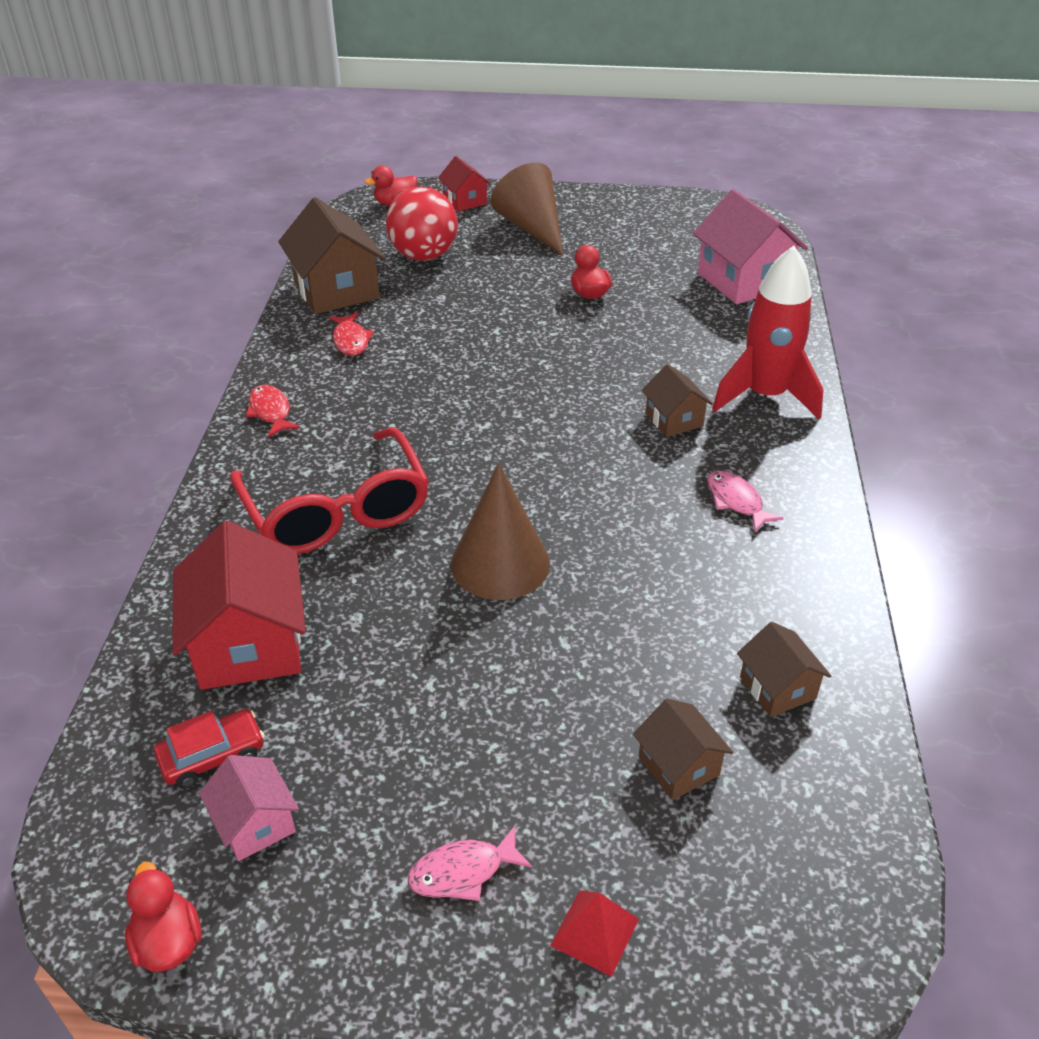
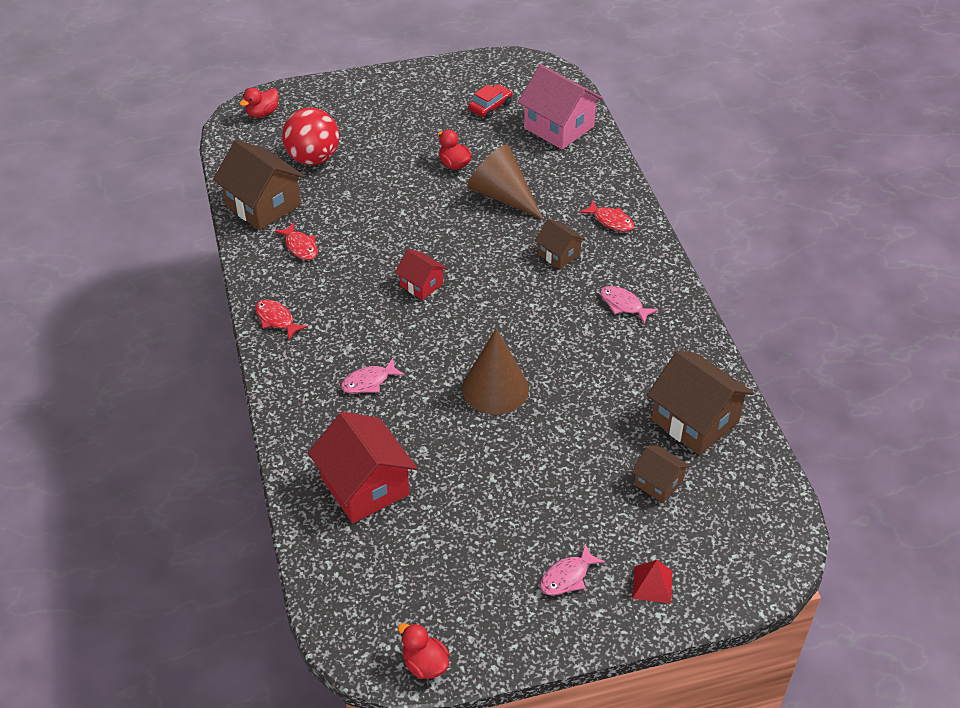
camera: 20 degrees left, 5 degrees up
red car [154,709,264,788] -> red car moved to [468,84,512,119]
pink house [199,755,299,861] -> none
red glasses [230,427,429,554] -> pink fish [341,358,405,394]
red house [438,156,491,211] -> red house moved to [395,249,447,300]
brown cone [491,163,563,256] -> brown cone moved to [467,145,543,219]
red rocket [712,246,824,419] -> red fish [580,200,634,232]
brown house [737,622,831,717] -> brown house [647,350,754,455], size x1.84

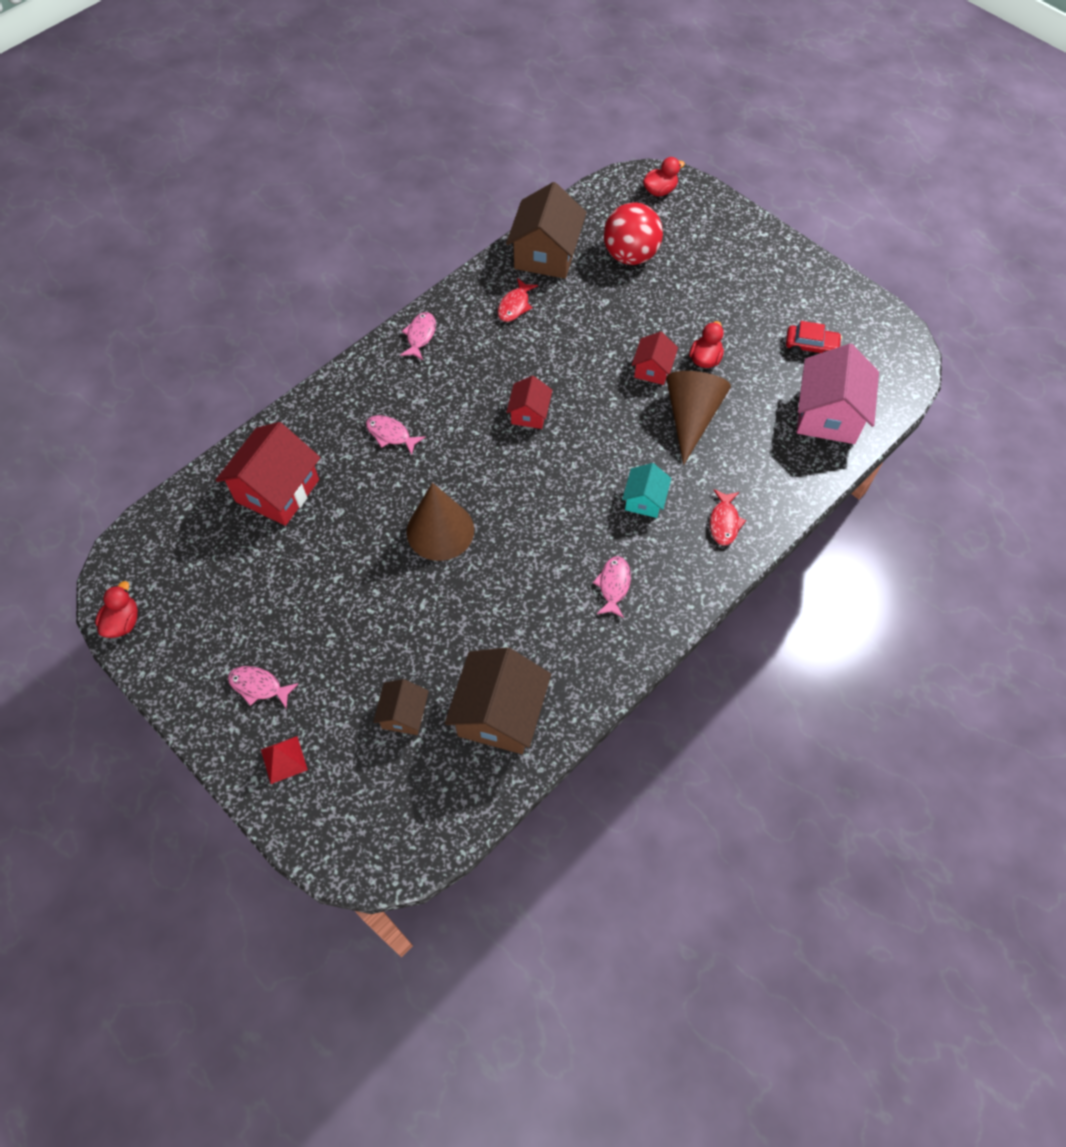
camera: 60 degrees right, 15 degrees up
red duck [240,87,279,118] -> red duck turned 135 degrees clockwise [643,157,685,197]
red fish [255,300,308,340] -> pink fish [400,312,436,360]
brown house [535,219,586,269] -> turquoise house [622,463,672,518]
none -> red house [632,331,678,385]

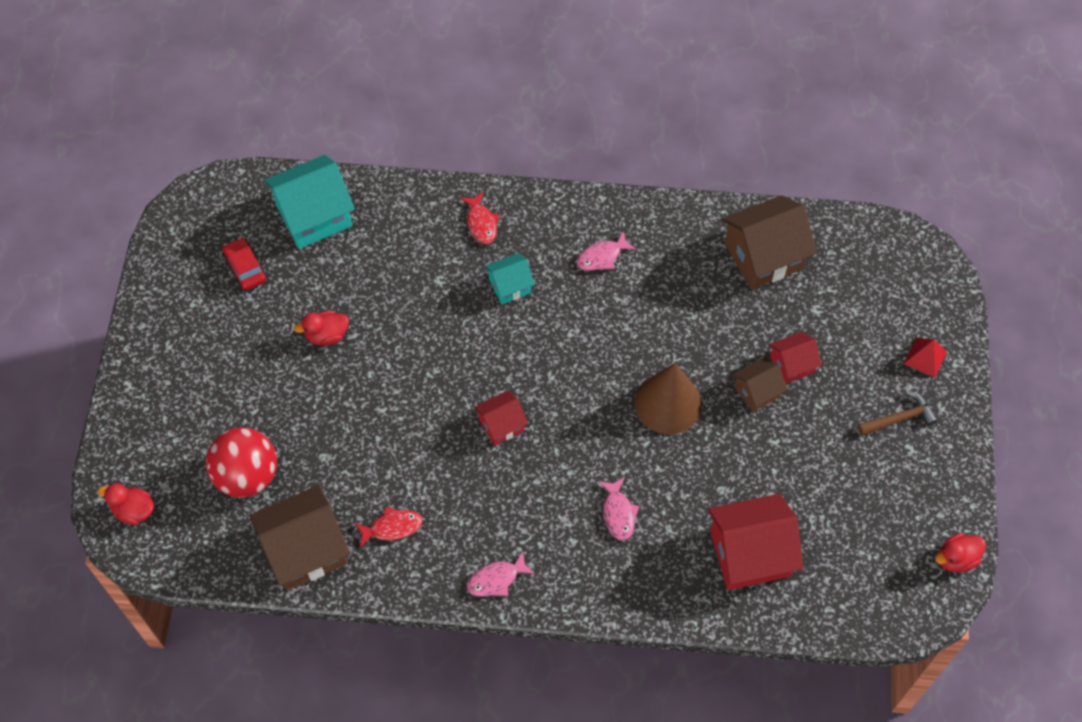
camera: 130 degrees left, 0 degrees up
pink fish [228,666,299,708] -> brown hammer [858,391,938,436]
brown house [373,679,429,735] -> brown house moved to [733,357,788,412]
red house [632,331,678,385] -> red house moved to [769,331,822,383]
brown cone [666,371,731,465] -> none
red fish [710,489,746,546] -> red fish turned 105 degrees clockwise [460,192,500,244]
pink house [797,344,879,444] -> turquoise house [264,155,355,249]

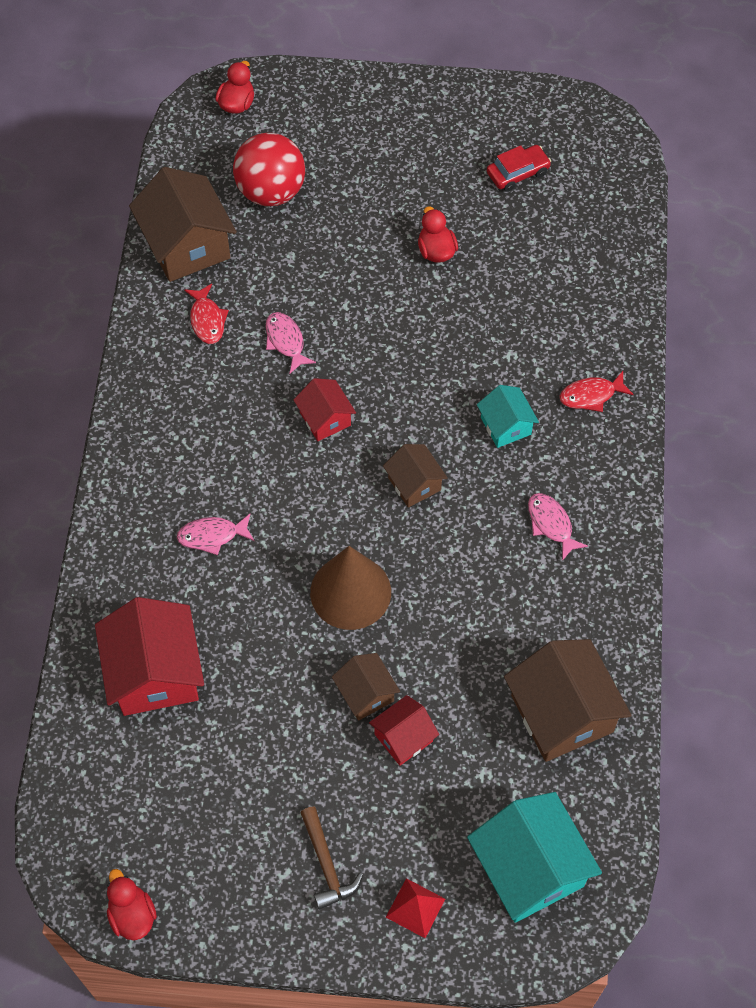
camera: 90 degrees right, 0 degrees up
turquoise house [264,155,355,249] -> turquoise house moved to [467,792,602,923]
pink fish [467,551,535,597] -> pink fish moved to [265,312,316,373]
red house [769,331,822,383] -> red house turned 75 degrees clockwise [369,695,439,766]
none -> brown house [383,444,448,508]

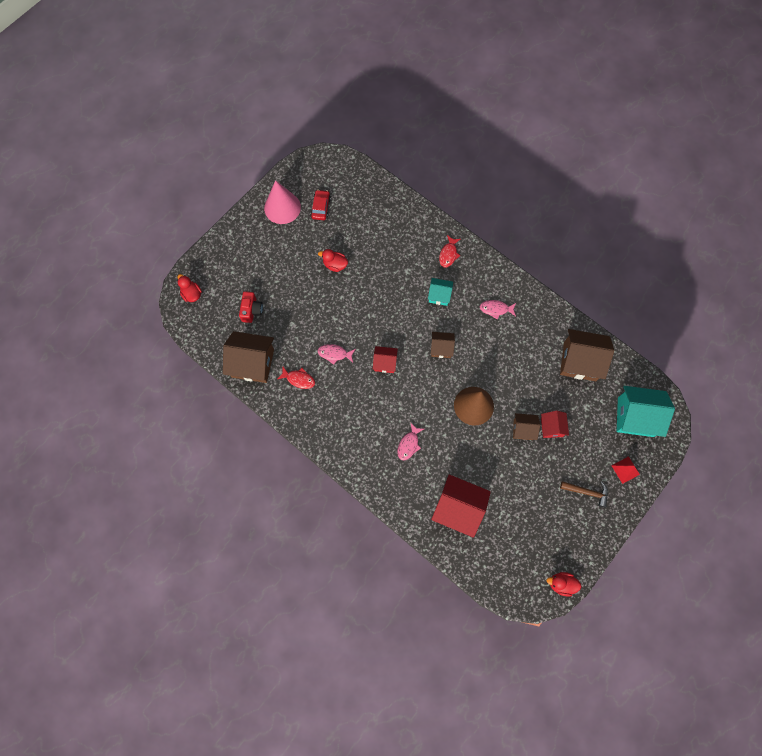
camera: 55 degrees left, 10 degrees up
red ball [233,133,305,206] -> red camera [239,291,263,323]
none -> pink cone [264,180,301,224]

